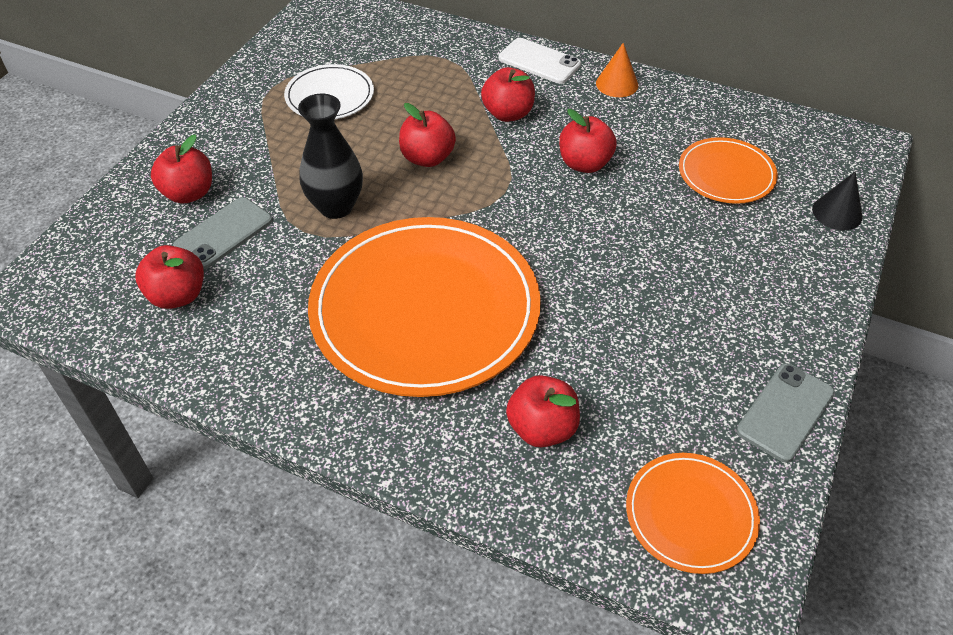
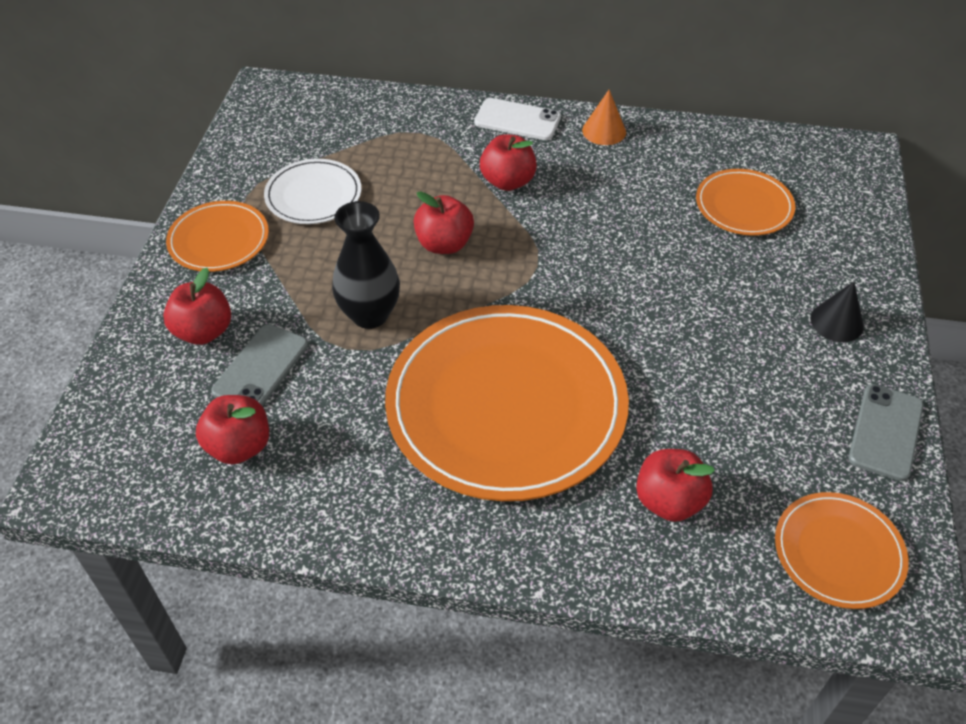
camera: 15 degrees left, 0 degrees up
red apple [559,109,617,173] -> none
black cone [812,171,863,230] -> black cone moved to [810,281,864,342]
none -> orange plate [166,201,269,272]

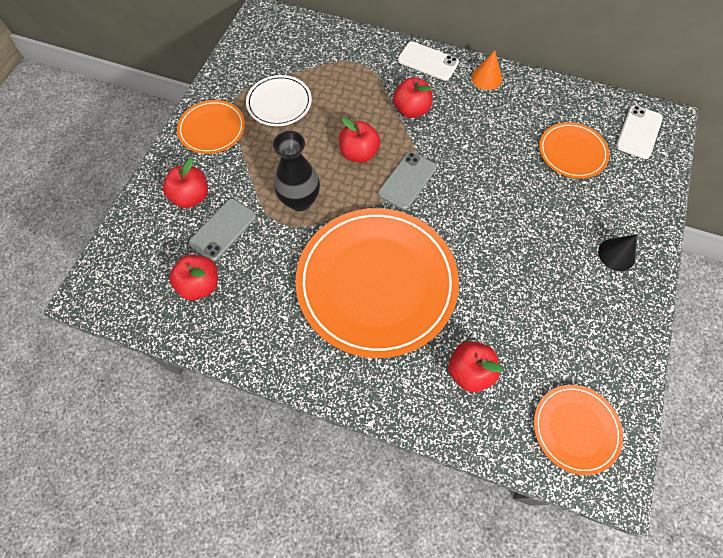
camera: 10 degrees right, 15 degrees up
grey phone [848,384,923,481] -> grey phone moved to [378,152,437,210]
none -> white phone [616,105,663,159]

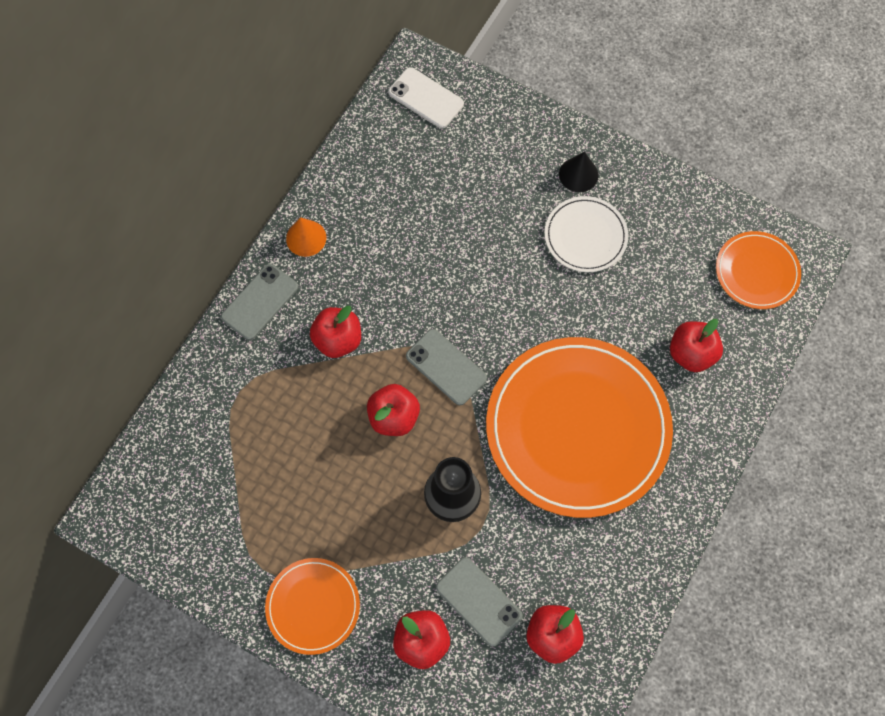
camera: 80 degrees left, 5 degrees up
white plate [246,75,312,126] -> white plate moved to [545,196,628,272]
white phone [398,41,459,81] -> grey phone [221,264,298,340]
orange plate [539,122,609,179] -> none

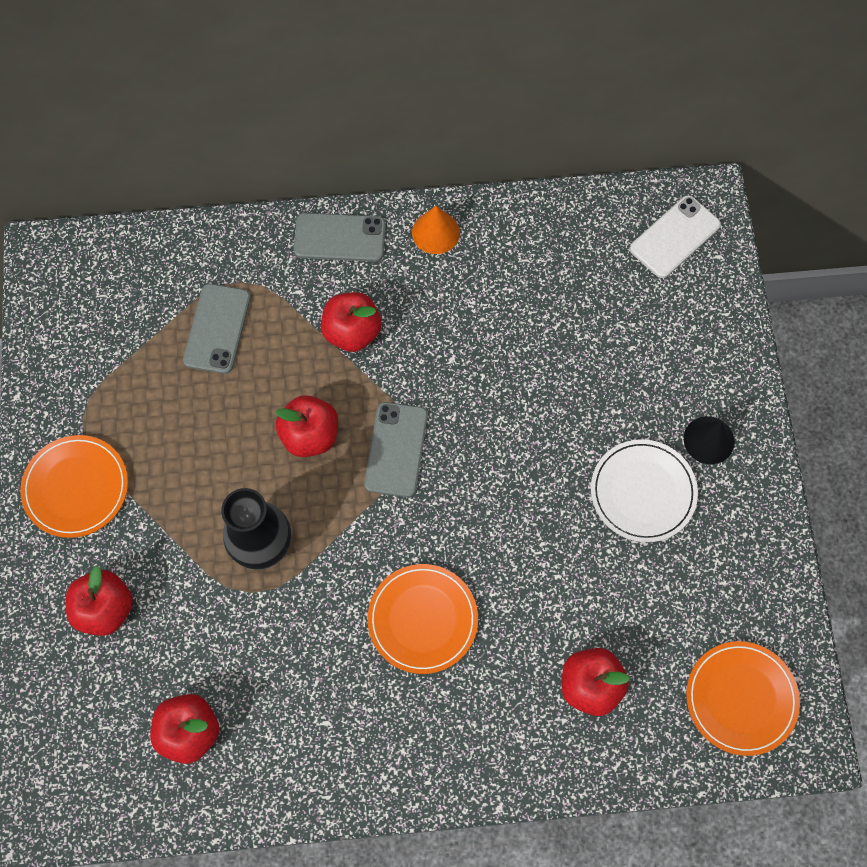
camera: 55 degrees right, 0 degrees up
white phone [388,67,464,128] -> white phone turned 45 degrees clockwise [630,195,721,278]
grey phone [436,557,523,646] -> grey phone moved to [183,284,251,374]
orange plate [486,337,673,518] -> orange plate [368,564,478,674], size x0.48

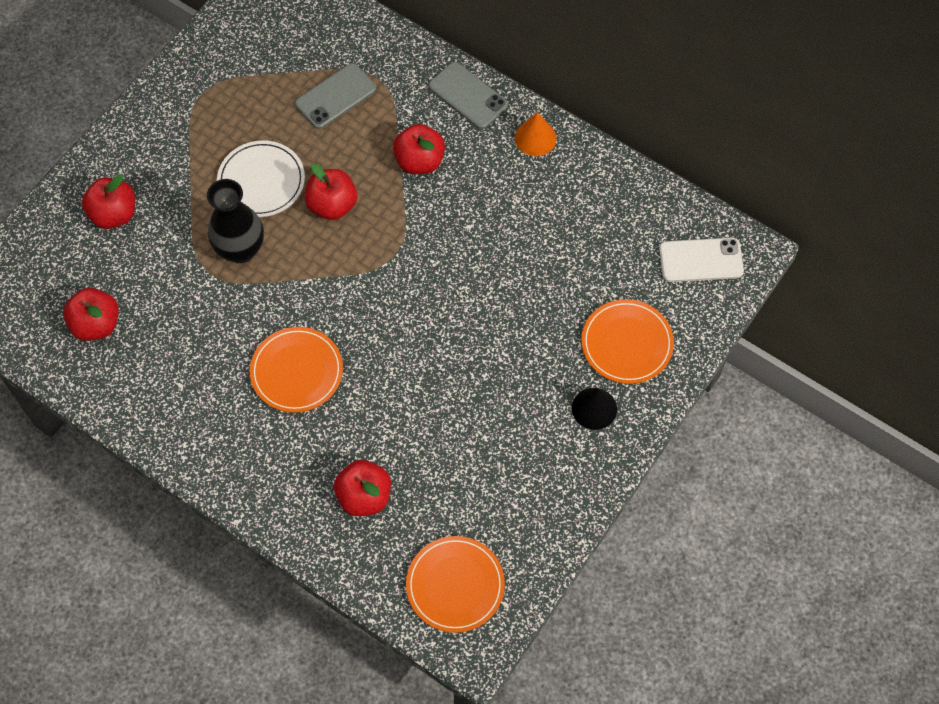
camera: 40 degrees right, 5 degrees down
orange plate [21,435,128,538] -> orange plate moved to [581,299,674,384]
grey phone [364,402,428,497] -> none
white plate [591,439,698,542] -> white plate moved to [217,140,305,217]

